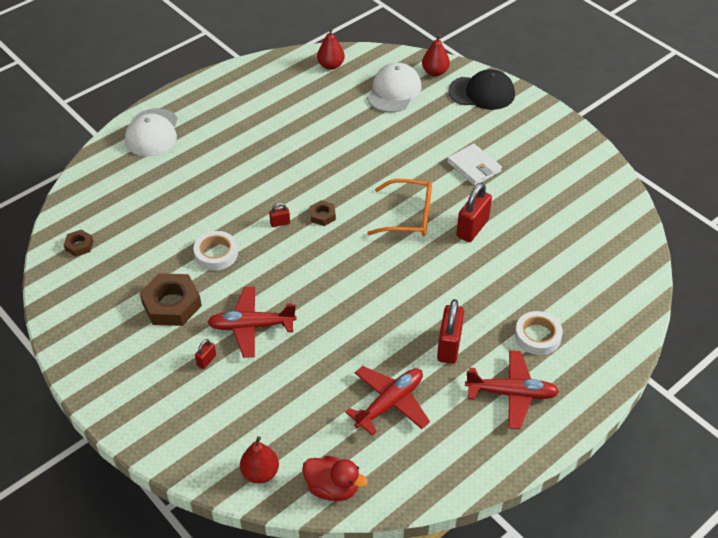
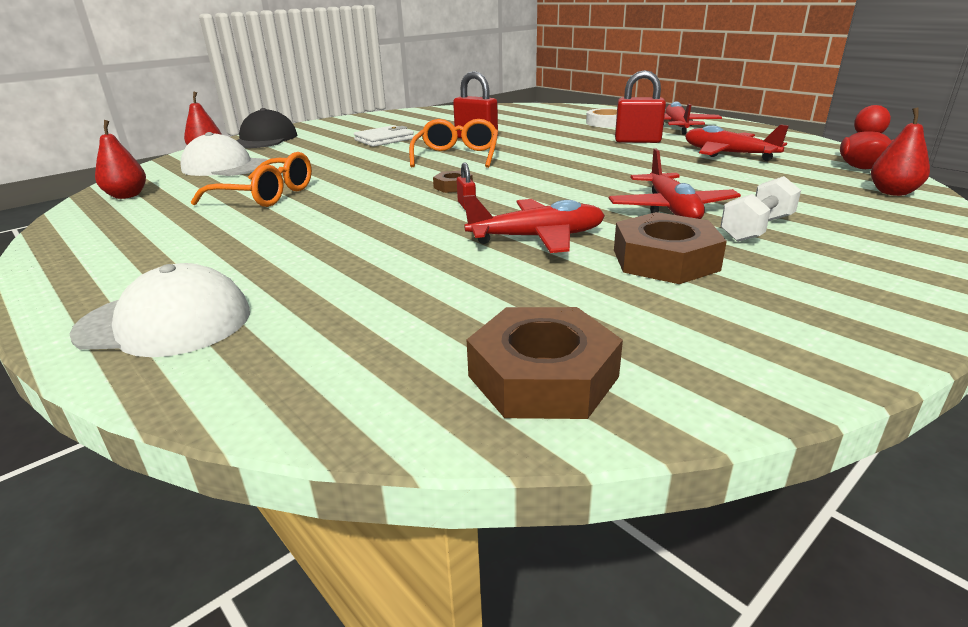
camera: 90 degrees left, 20 degrees down
brown nut [64,230,93,257] -> brown nut [467,307,623,419], size x1.96
white tape [193,231,238,271] -> red plane [463,195,605,253]
red padlock [195,339,216,369] -> white dumbbell [721,176,801,242]
none -> orange glasses [191,152,312,207]

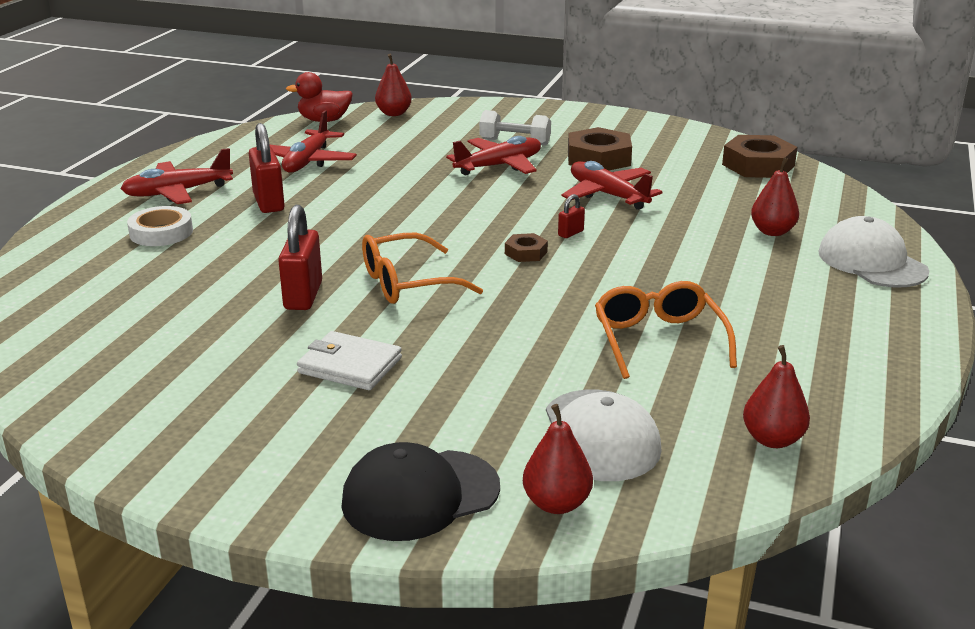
camera: 120 degrees left, 0 degrees up
none -> red pear [751,157,799,236]

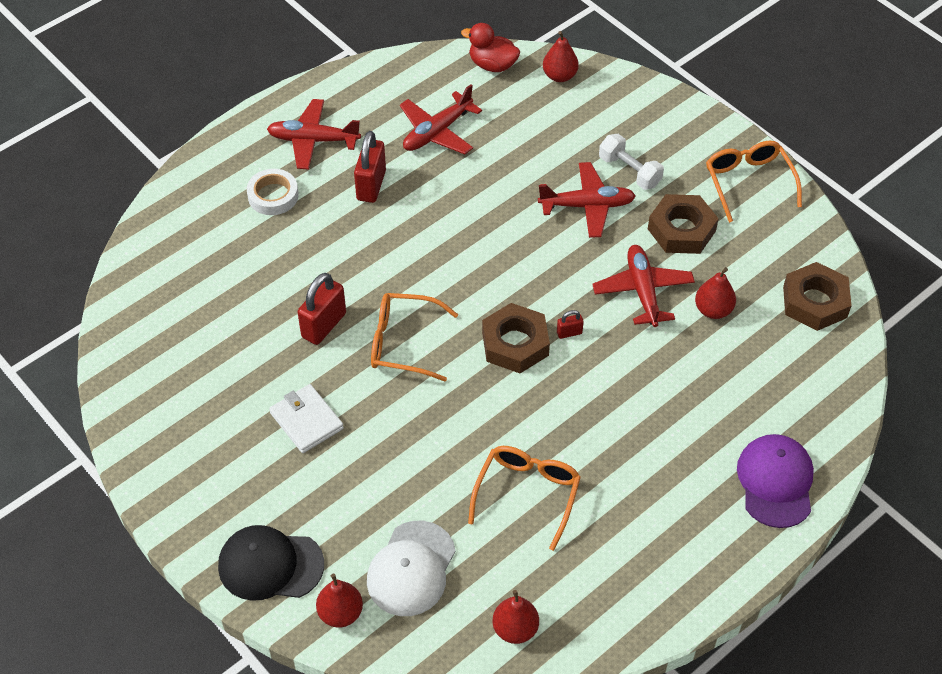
camera: 30 degrees right, 25 degrees up
brown nut [505,233,548,262] -> brown nut [482,303,550,373], size x1.96
red pear [751,157,799,236] -> red pear moved to [695,267,736,319]
white cap [818,216,929,288] -> purple cap [737,434,814,528]
none -> orange glasses [706,141,802,223]

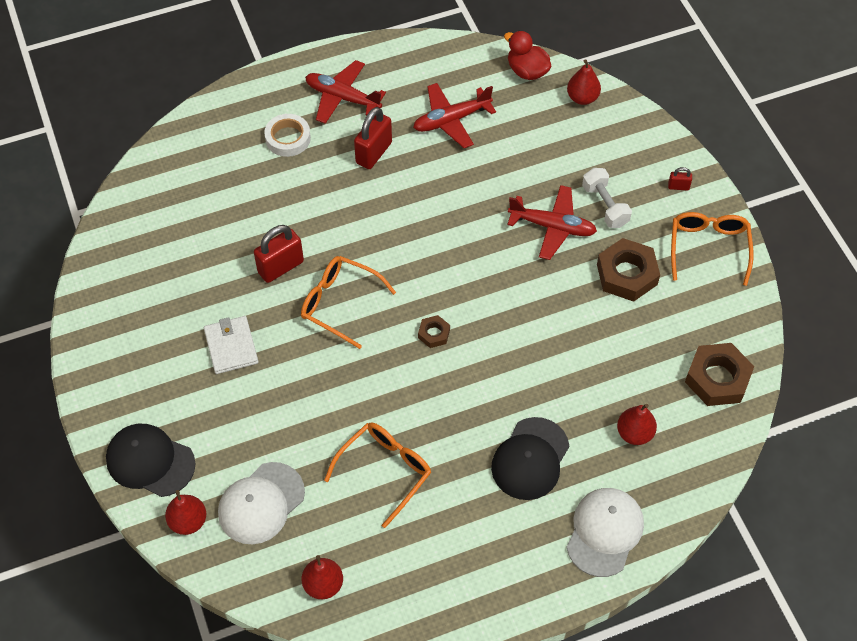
camera: 20 degrees right, 5 degrees up
brown nut [482,303,550,373] -> brown nut [418,315,450,348], size x0.51
red padlock [557,310,584,339] -> red padlock moved to [668,167,692,191]
red plane [592,245,695,327] -> none
red pear [695,267,736,319] -> red pear moved to [617,404,657,445]
purple cap [737,434,814,528] -> white cap [566,488,644,577]
none -> black cap [491,417,569,500]

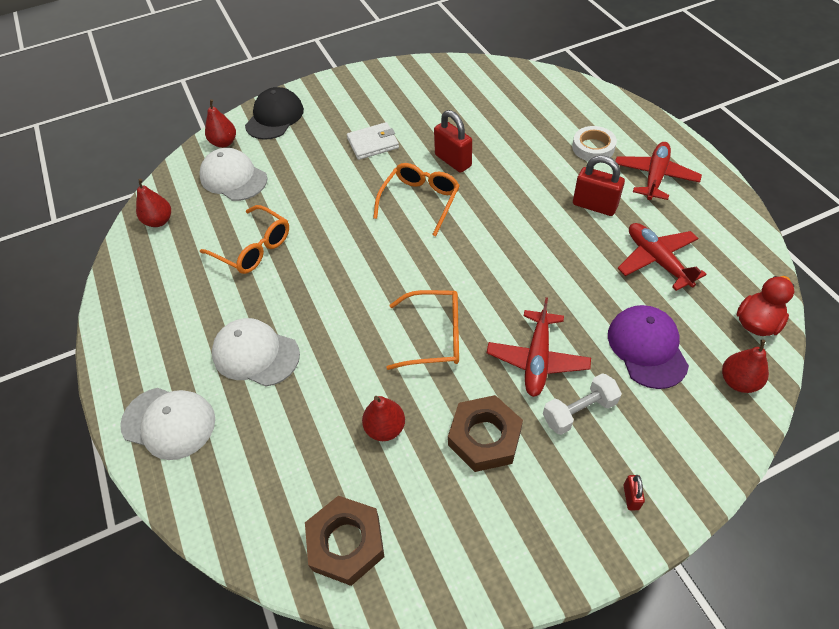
camera: 90 degrees right, 5 degrees down
brown nut [418,315,450,348] -> none
black cap [491,417,569,500] -> white cap [212,318,300,387]
red pear [617,404,657,445] -> red pear moved to [362,396,405,441]
orange glasses [671,212,753,286] -> orange glasses moved to [386,290,459,370]
none -> purple cap [608,305,689,389]

